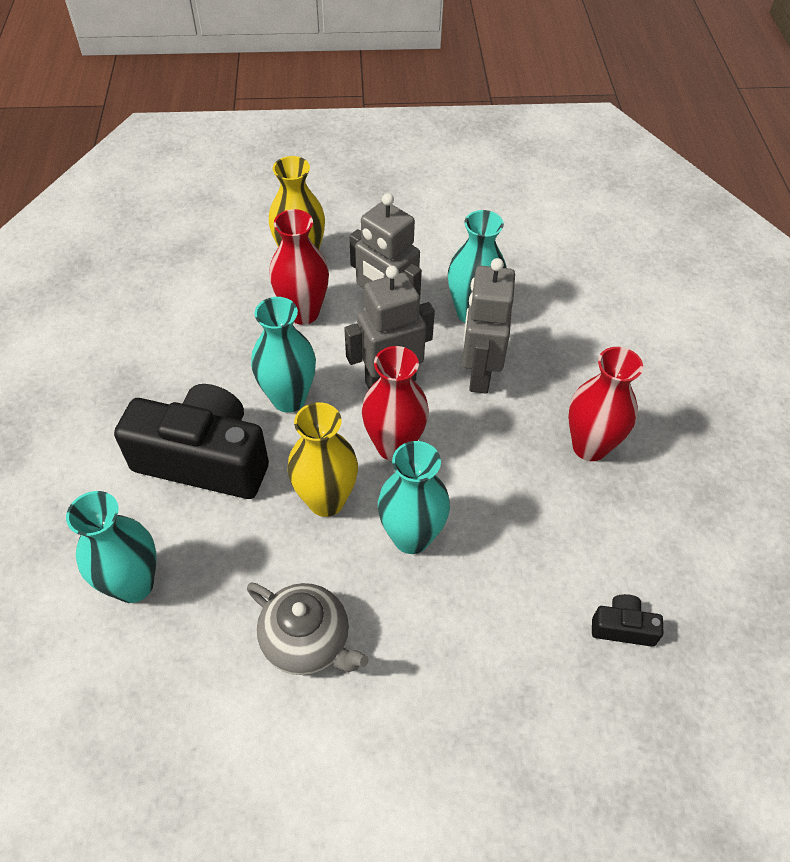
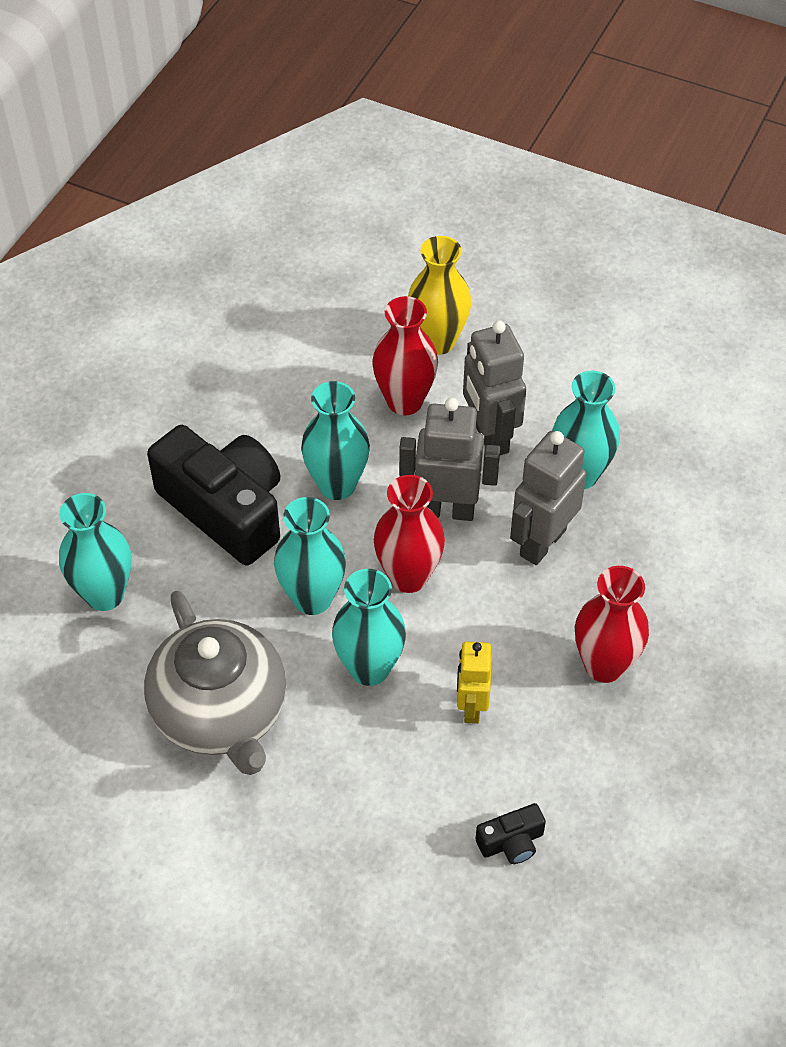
camera: 30 degrees right, 0 degrees up
grey teapot [247,583,369,675] -> grey teapot [144,591,287,775], size x1.57
yellow vase [288,402,358,517] -> turquoise vase [274,497,346,615]
black camera [592,594,663,647] -> black camera turned 120 degrees clockwise [476,803,546,864]
none -> yellow robot [457,642,491,724]

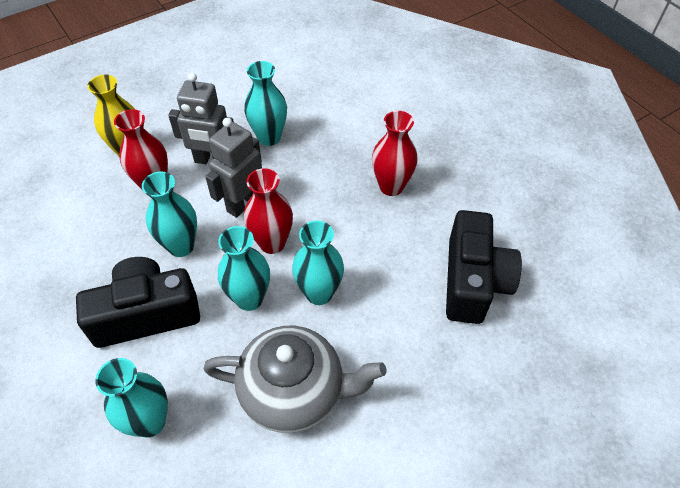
camera: 60 degrees left, 0 degrees up
yellow robot [457,642,491,724] -> none
black camera [476,803,546,864] -> black camera [446,210,522,324], size x2.38
grey robot [510,431,587,565] -> none

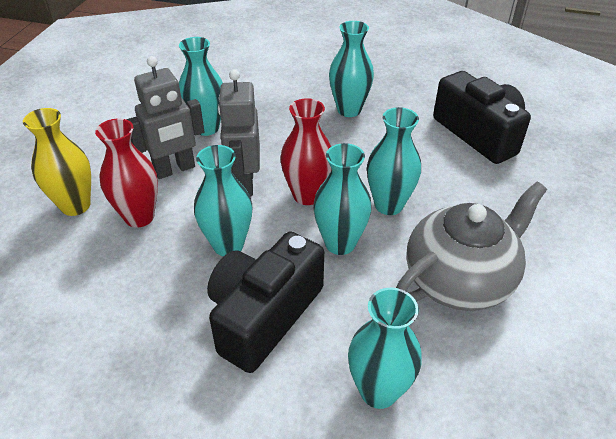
camera: 40 degrees left, 10 degrees down
red vase [372,111,417,196] -> turquoise vase [329,21,374,117]

